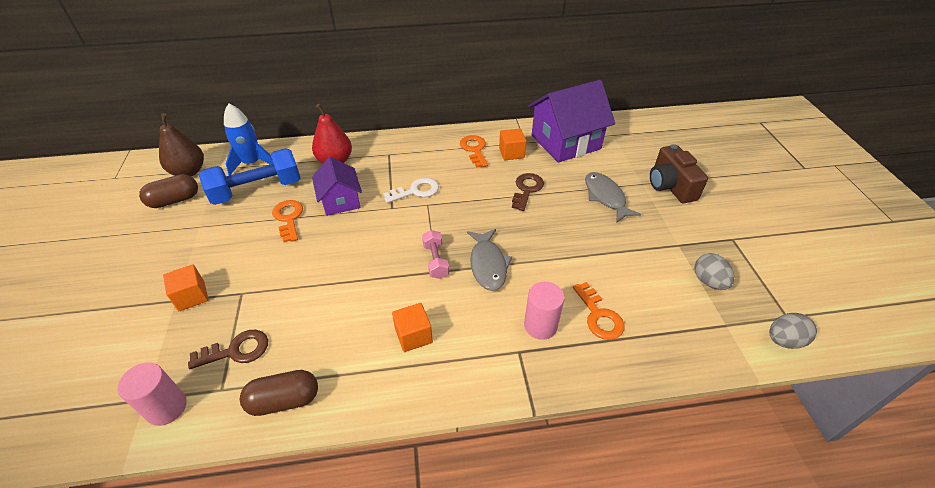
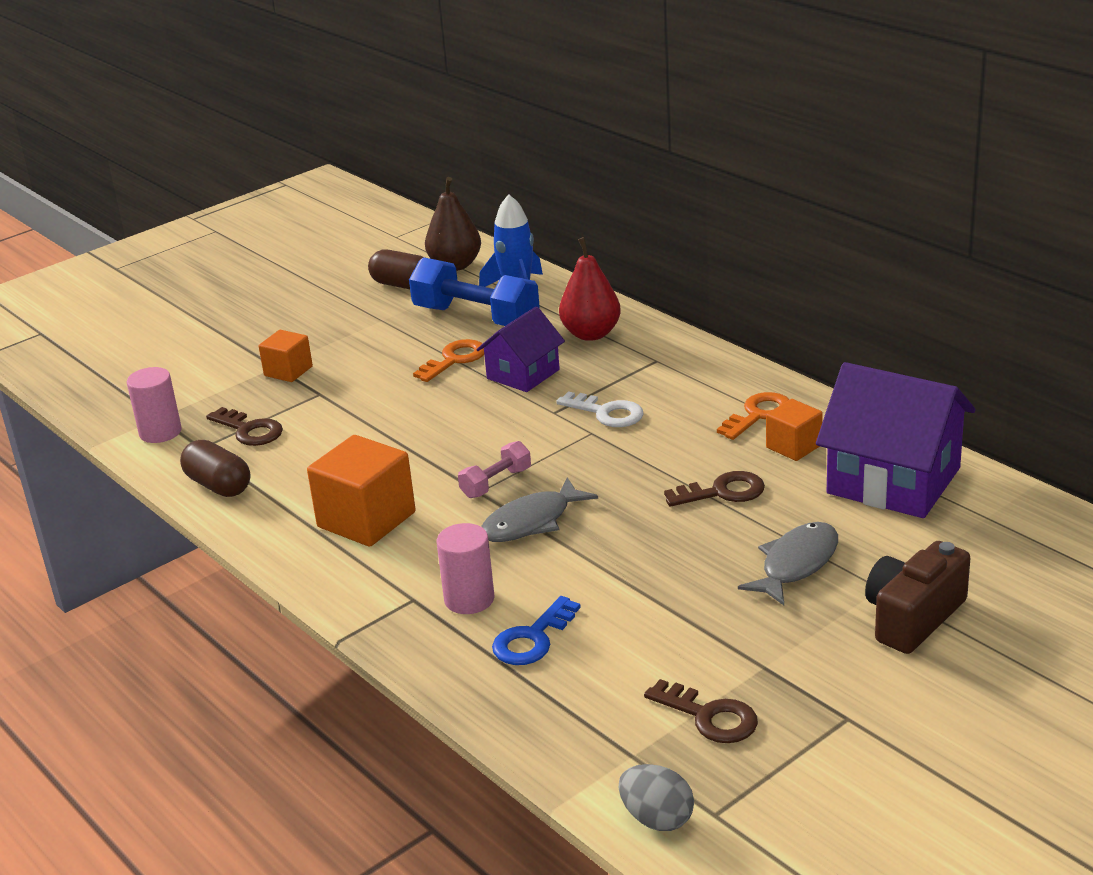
camera: 60 degrees right, 15 degrees down
orange cube [392,303,433,352] -> orange cube [307,435,416,547], size x1.73
orange key [573,282,625,340] -> blue key [492,596,581,665]
grey egg [695,253,734,290] -> brown key [644,679,758,743]

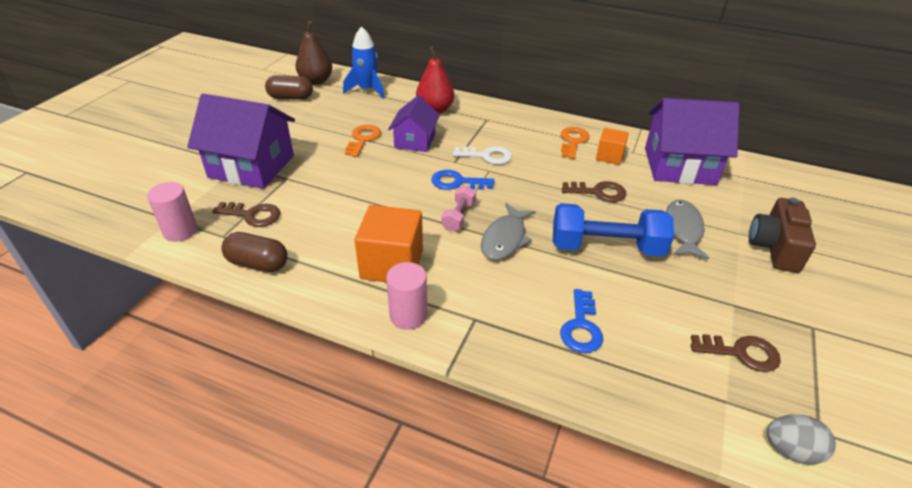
camera: 30 degrees left, 10 degrees up
orange cube [259,330,313,382] -> purple house [187,94,295,189]
blue dumbbell [409,257,540,326] -> blue dumbbell moved to [553,203,674,257]
pink cylinder [437,523,494,614] -> pink cylinder moved to [386,262,427,330]
brown key [664,471,765,507] -> brown key turned 45 degrees clockwise [562,181,626,202]
none -> blue key [431,170,494,190]

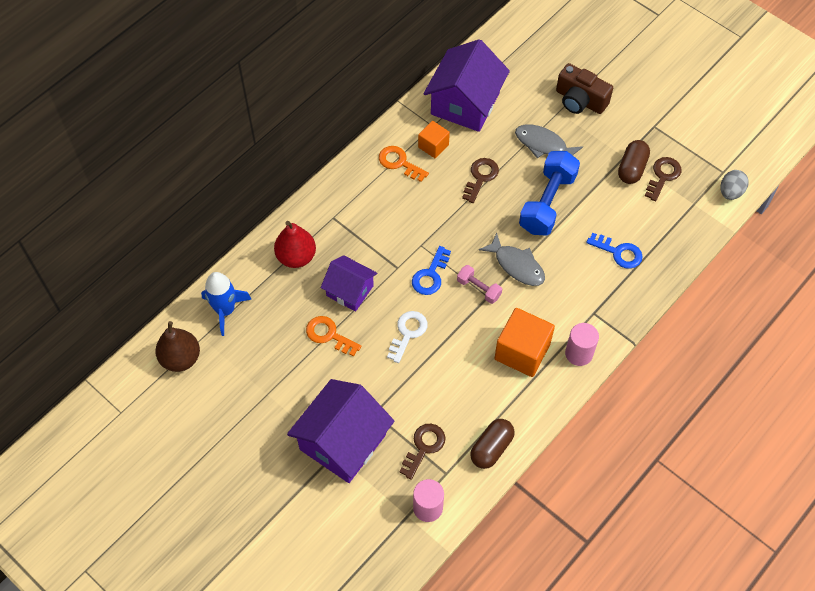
camera: 70 degrees left, 20 degrees up
brown capsule [265,75,313,100] -> brown capsule moved to [618,140,650,184]
white key [453,146,512,165] -> white key moved to [387,311,428,363]

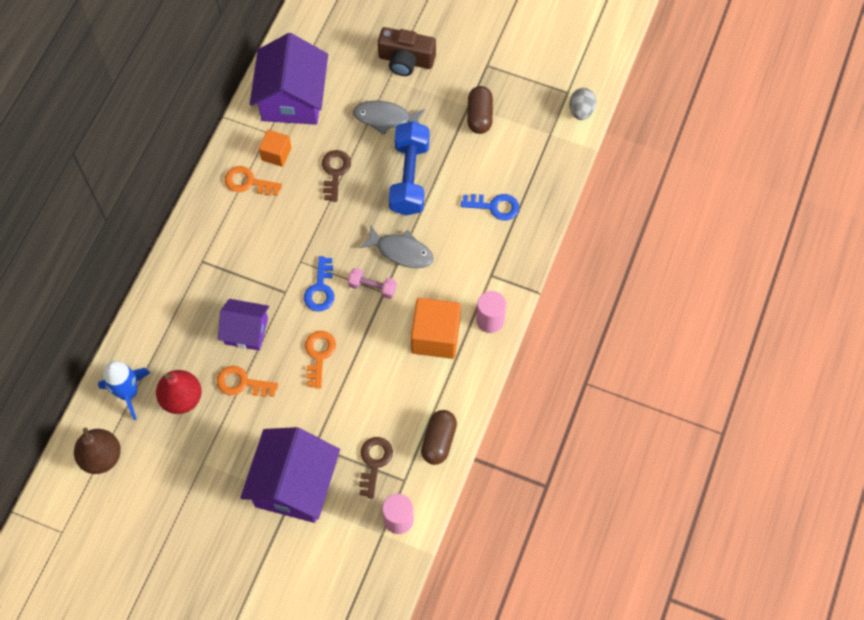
camera: 20 degrees left, 5 degrees up
red pear [274,221,316,268] -> red pear moved to [156,370,202,414]
white key [387,311,428,363] -> orange key [305,331,336,389]
brown key [645,157,681,201] -> none

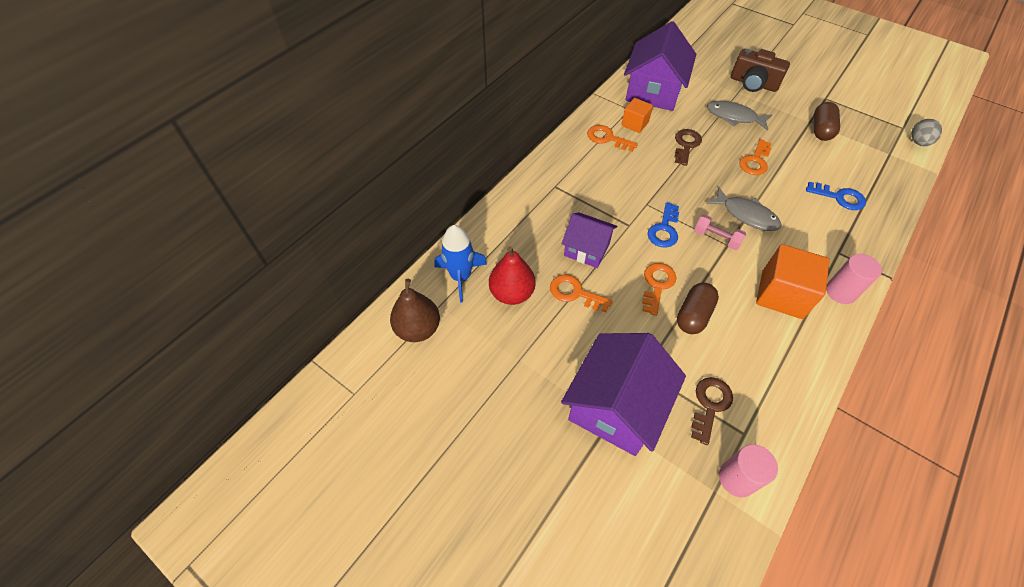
camera: 15 degrees right, 10 degrees down
blue dumbbell [389,121,429,216] -> orange key [739,139,772,175]
brown capsule [421,410,457,465] -> brown capsule moved to [677,283,719,334]

